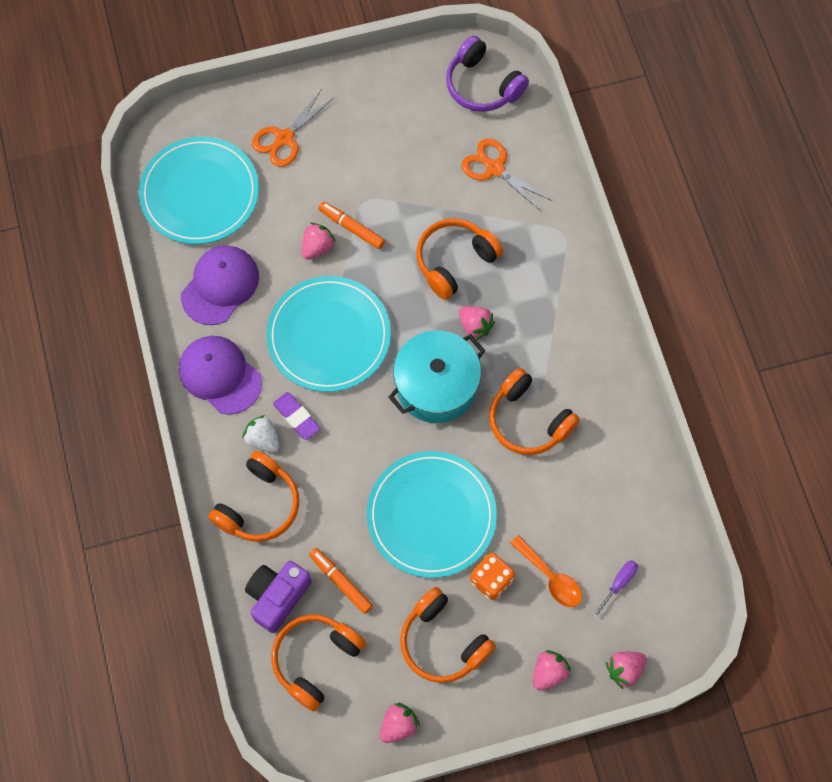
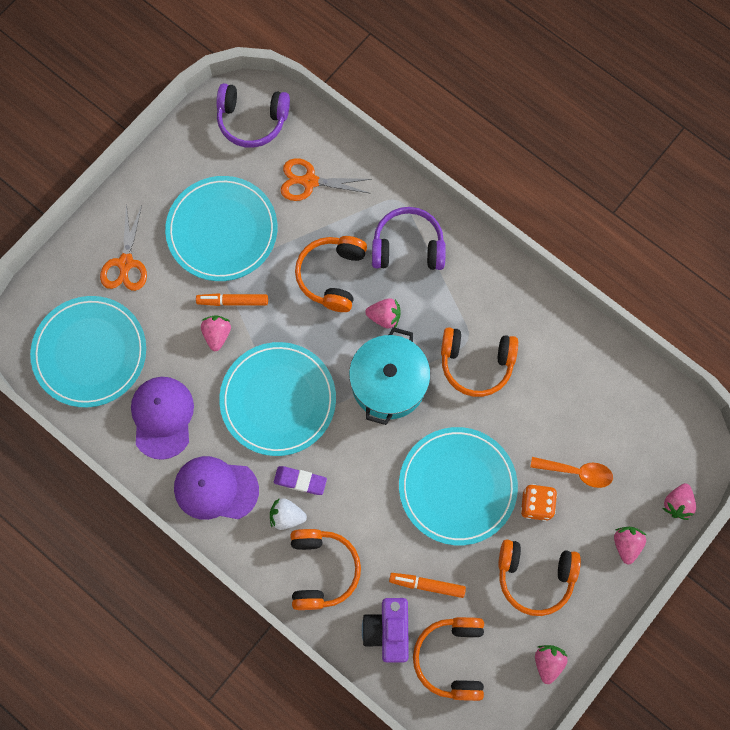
camera: 35 degrees left, 5 degrees up
purple screwdriver [592,560,638,618] -> none
none -> turquoise plate [165,176,277,281]
none -> purple headphones [372,207,446,270]

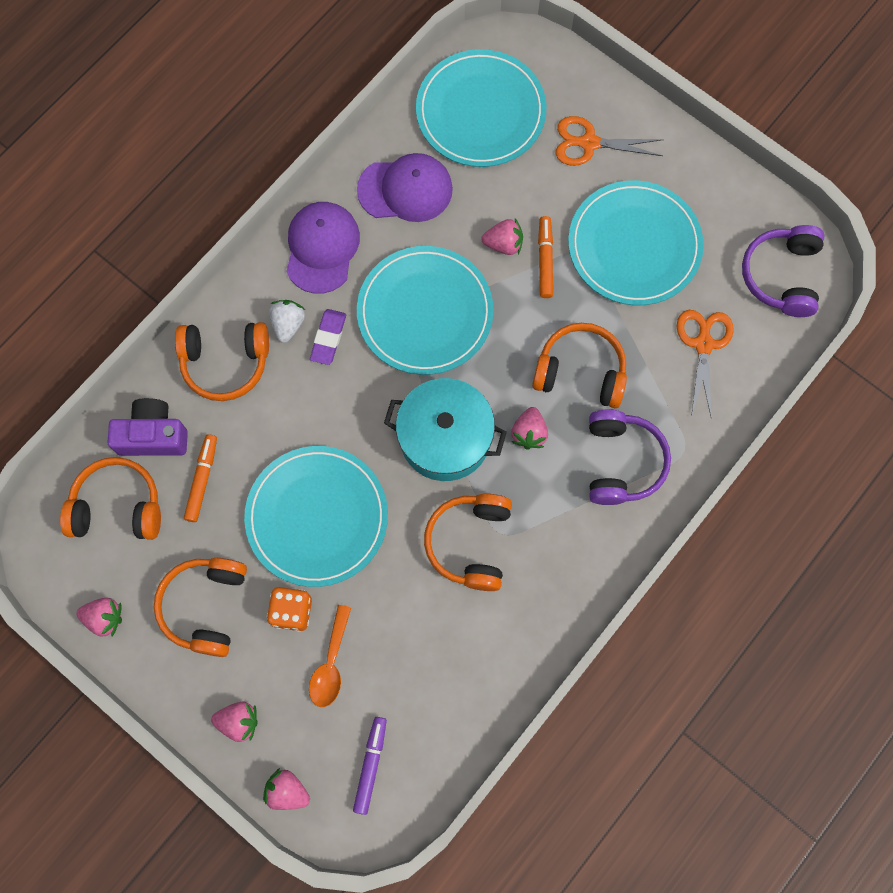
camera: 90 degrees right, 0 degrees up
none -> purple marker [353,717,387,815]

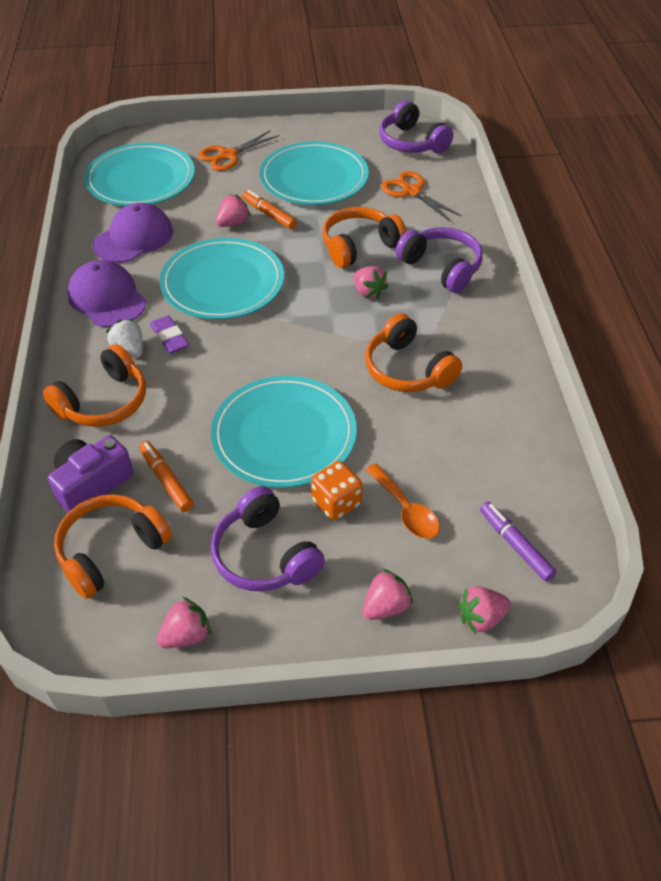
camera: 45 degrees left, 25 degrees down
orange headphones [154,558,247,657] -> purple headphones [211,486,325,591]
turquoise pot [384,378,507,481] -> none

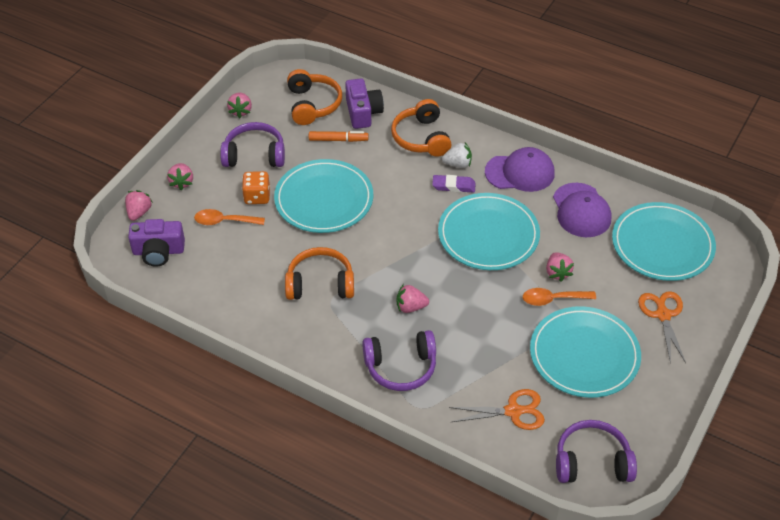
camera: 125 degrees right, 0 degrees up
orange marker [242,190,297,229] -> orange spoon [523,288,596,306]
orange headphones [322,207,407,268] -> none
purple marker [480,502,557,582] -> purple camera [128,219,185,267]

